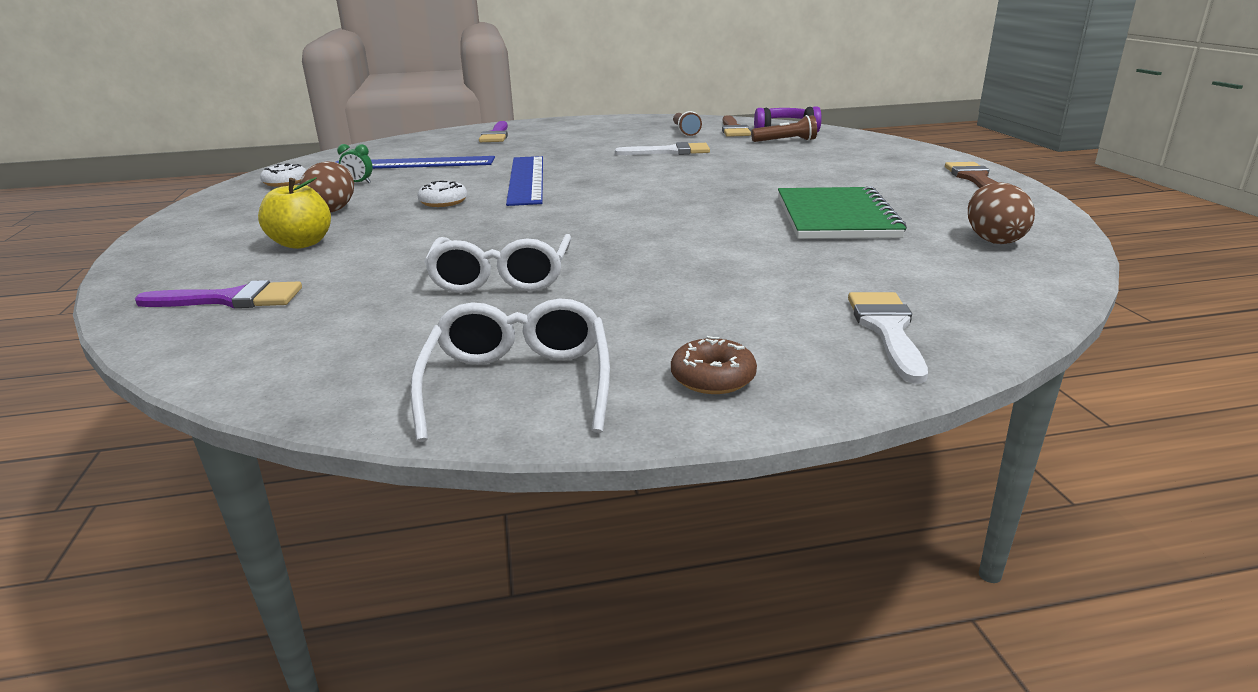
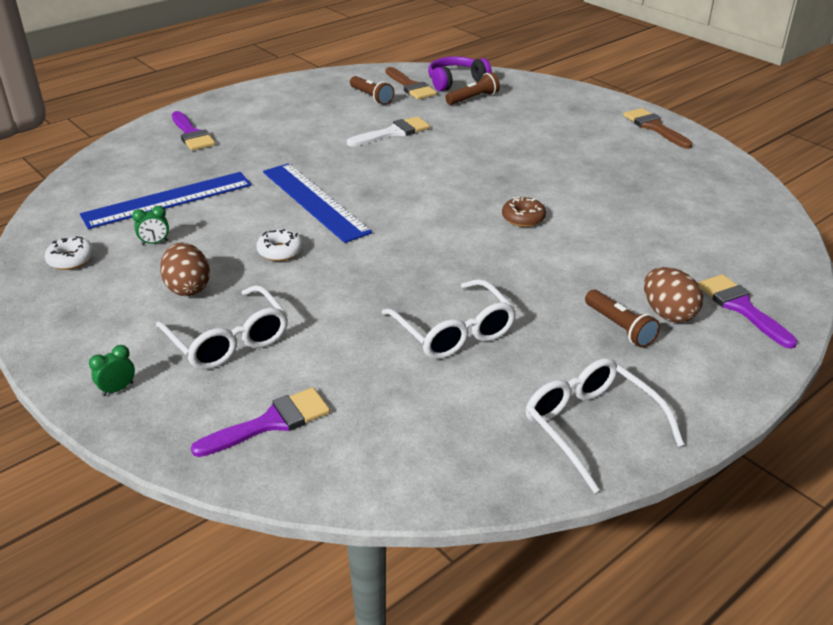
camera: 30 degrees left, 10 degrees up
yellow apple [258,177,331,249] -> white glasses [156,285,288,370]
brown donut [671,336,757,394] -> brown donut moved to [502,197,546,227]
green notebook [778,186,907,239] -> none
white brush [848,292,928,383] -> purple brush [698,274,797,349]
brown egg [968,183,1035,244] -> brown egg moved to [644,267,703,323]
none -> green clock [89,345,135,396]
none -> brown flashlight [585,290,660,348]

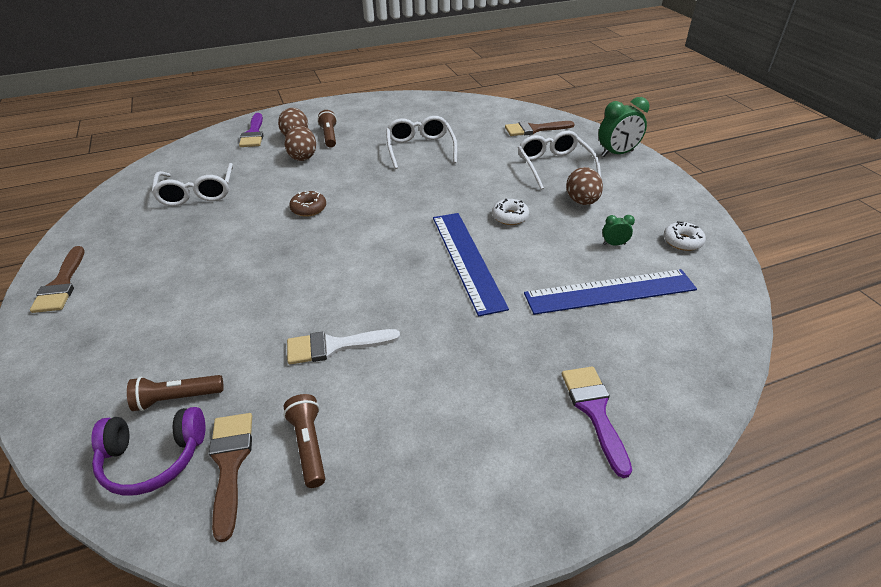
camera: 160 degrees left, 5 degrees up
green clock [89,345,135,396] -> green clock [598,97,649,157], size x2.01
purple brush [191,387,330,457] -> brown brush [505,121,575,136]
white glasses [526,358,684,493] -> white glasses moved to [151,163,233,206]
none -> brown egg [284,126,316,161]

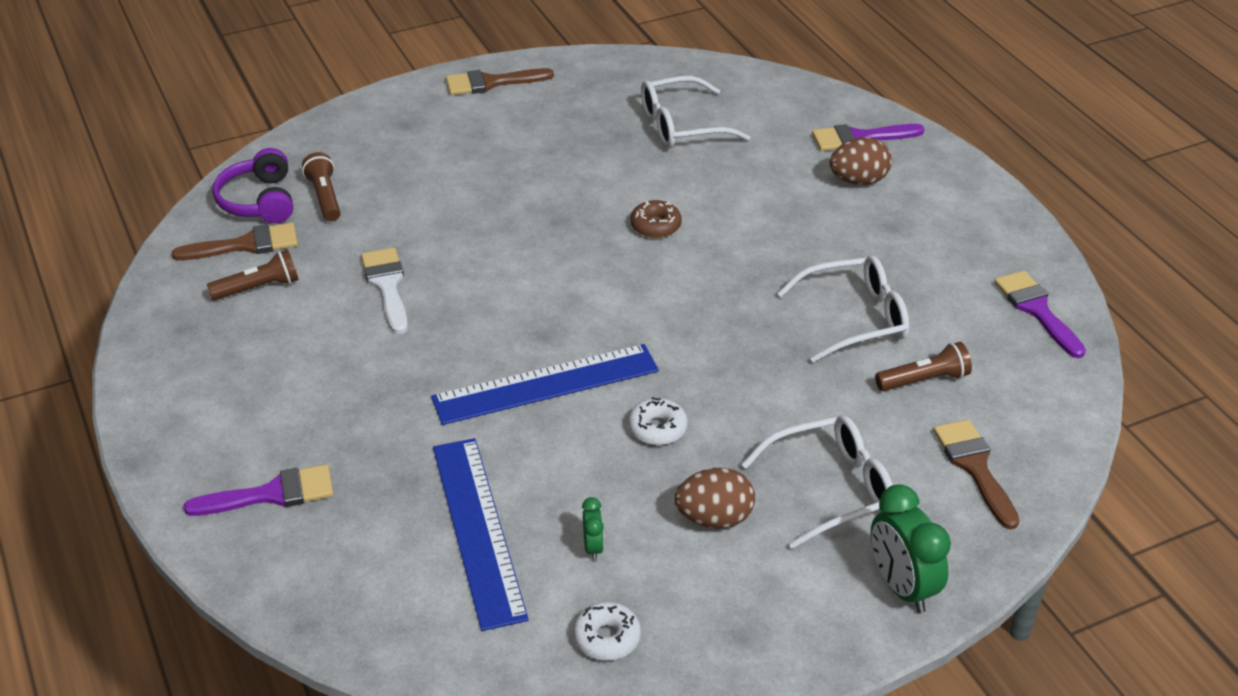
camera: 85 degrees right, 0 degrees up
brown egg [284,126,316,161] -> none
brown flashlight [317,110,337,148] -> brown flashlight moved to [875,342,972,391]
none -> purple brush [994,271,1086,358]

